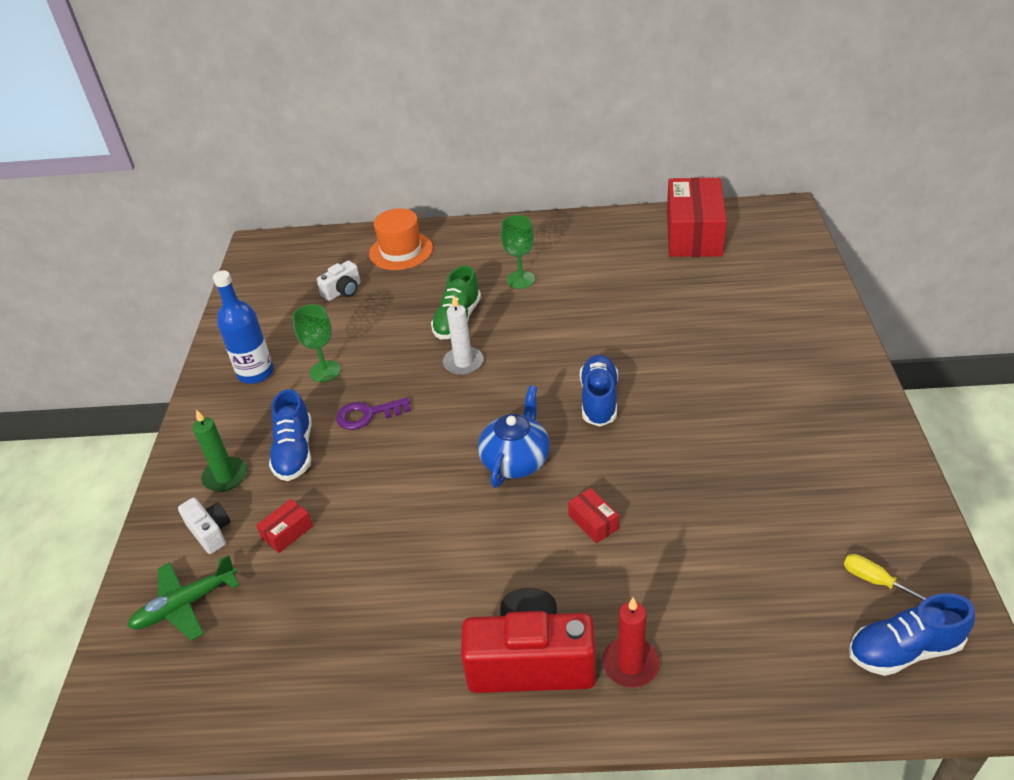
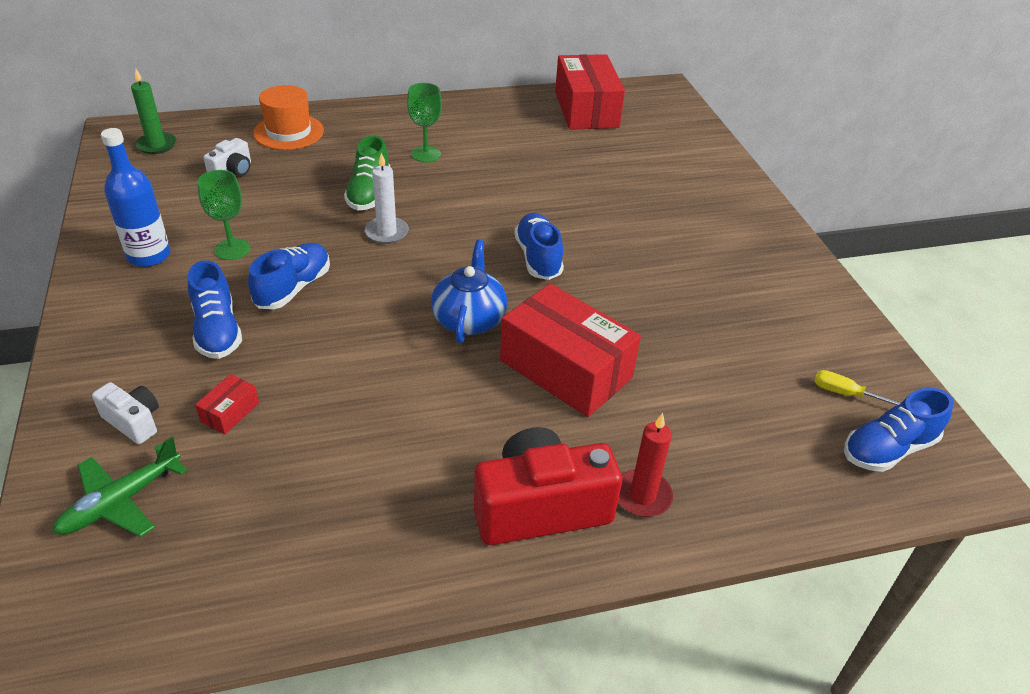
camera: 20 degrees left, 0 degrees up
green candle [193,409,247,492] -> green candle moved to [131,69,176,154]
purple key [336,397,411,430] -> blue shoe [248,243,330,309]
red box [568,488,619,543] -> red box [500,283,641,417], size x2.45

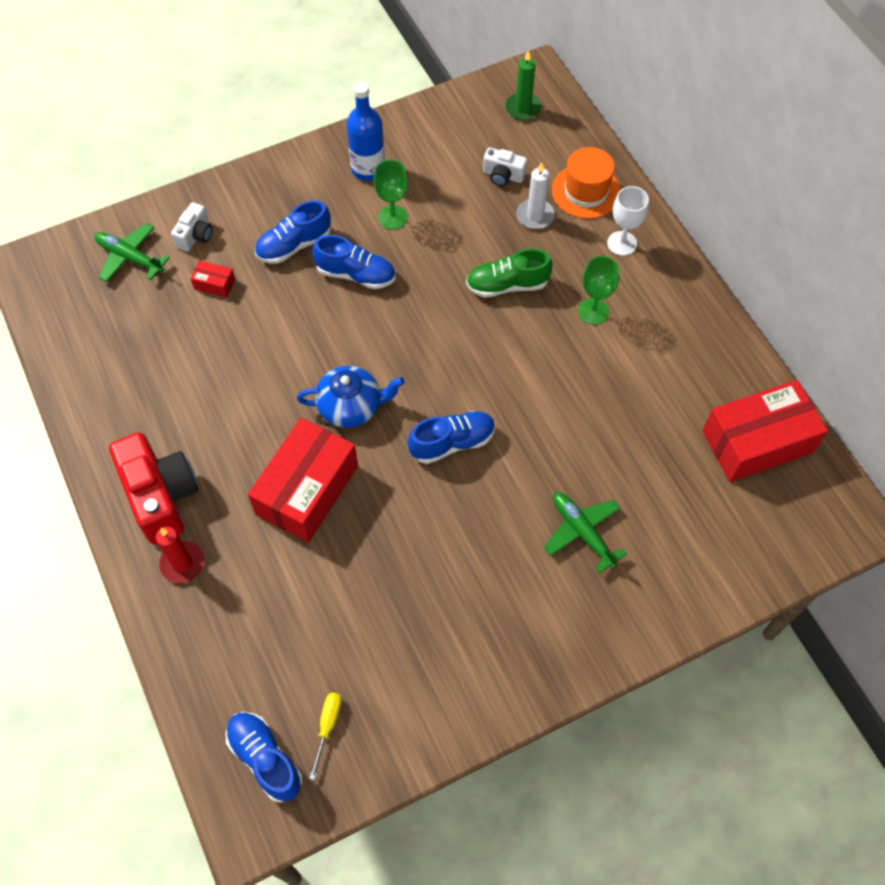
camera: 80 degrees right, 20 degrees up
white candle [365,153,409,244] -> white candle moved to [516,162,555,229]
none -> green plane [544,492,627,573]
none -> white goblet [607,186,649,256]

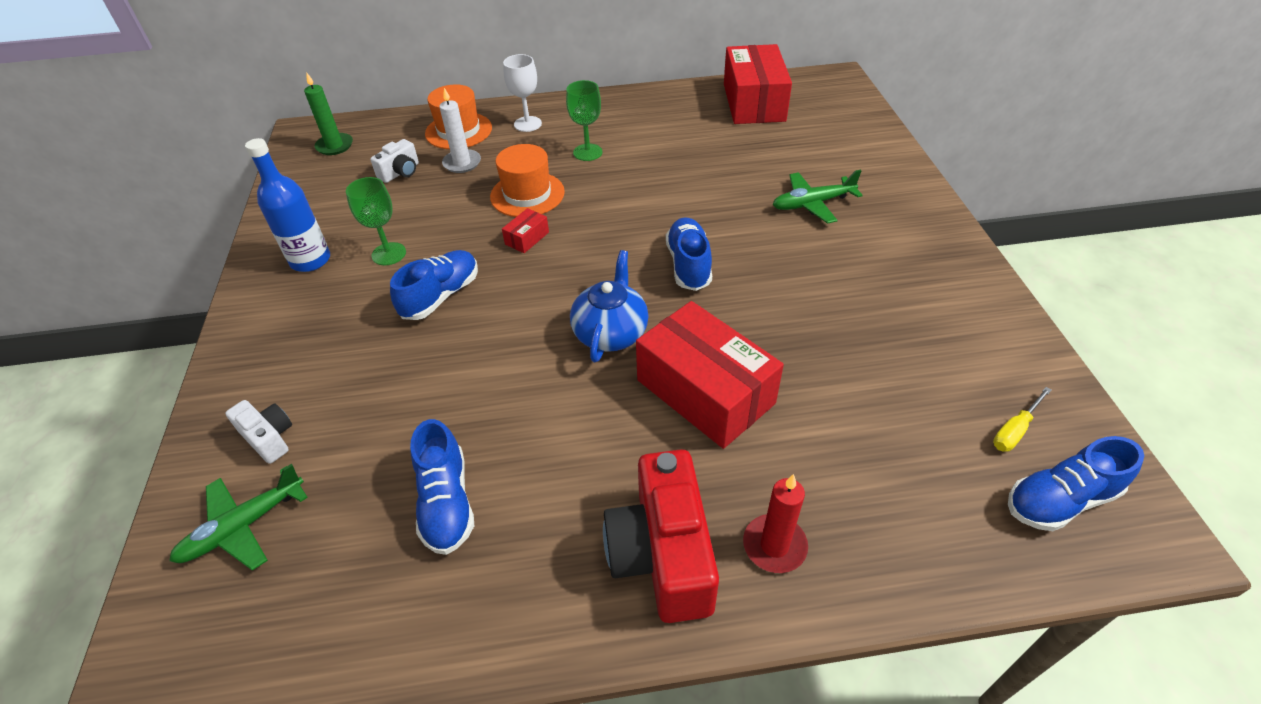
camera: 70 degrees left, 15 degrees down
red camera [109,432,198,544] -> red camera turned 90 degrees counterclockwise [603,449,719,623]
red box [190,260,235,297] -> red box moved to [502,208,549,253]
blue shoe [255,200,331,264] -> blue shoe moved to [410,419,474,555]
yellow screwdriver [309,693,342,780] -> yellow screwdriver turned 75 degrees counterclockwise [993,387,1052,452]
green shoe [466,249,552,298] -> orange hat [490,144,565,217]

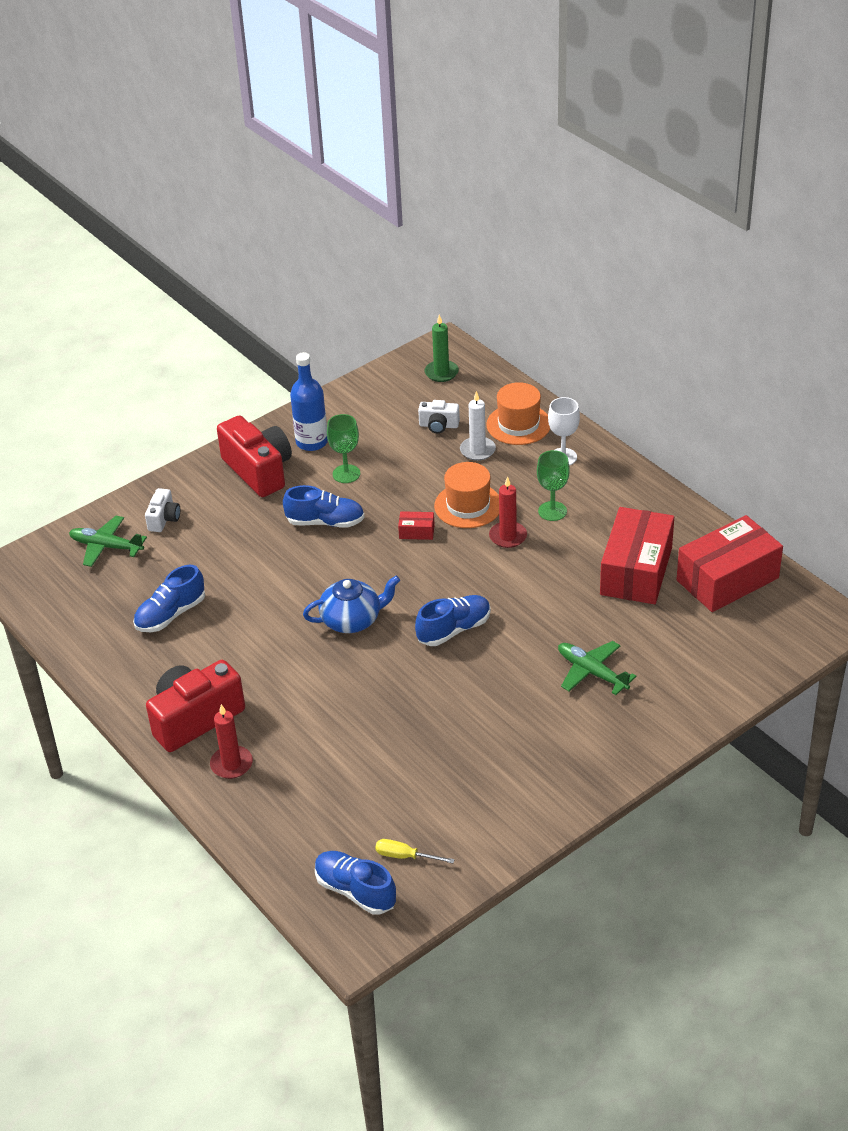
camera: 60 degrees right, 5 degrees down
red box [636,301,784,449] -> red box moved to [600,507,674,604]
none -> red camera [217,415,292,497]
none -> red candle [489,476,527,548]

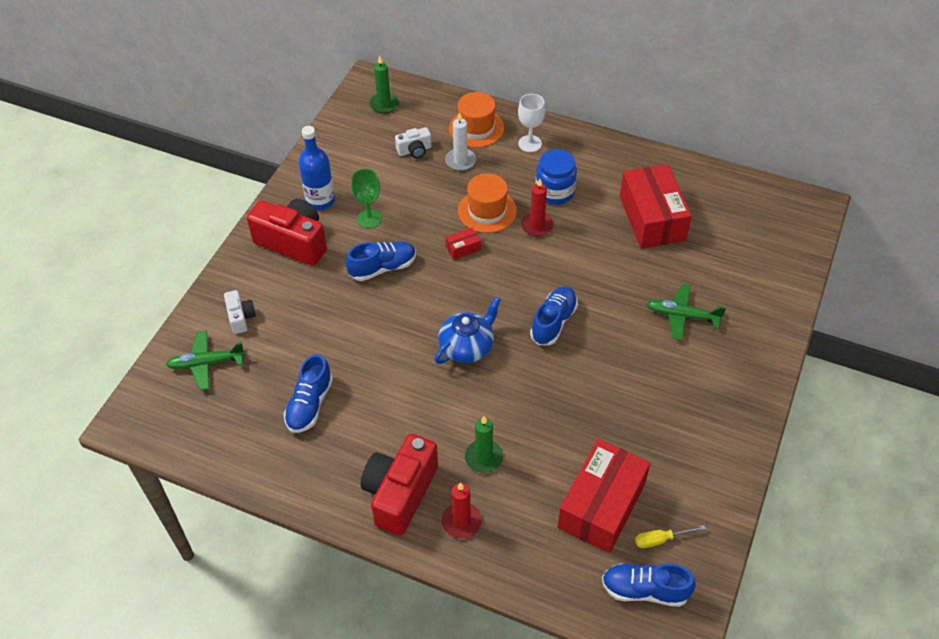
camera: 30 degrees left, 10 degrees up
green goblet [537,450,570,521] -> blue jar [535,149,577,205]
red box [676,515,783,612] -> red box moved to [557,439,650,553]
none -> green candle [465,416,503,473]

